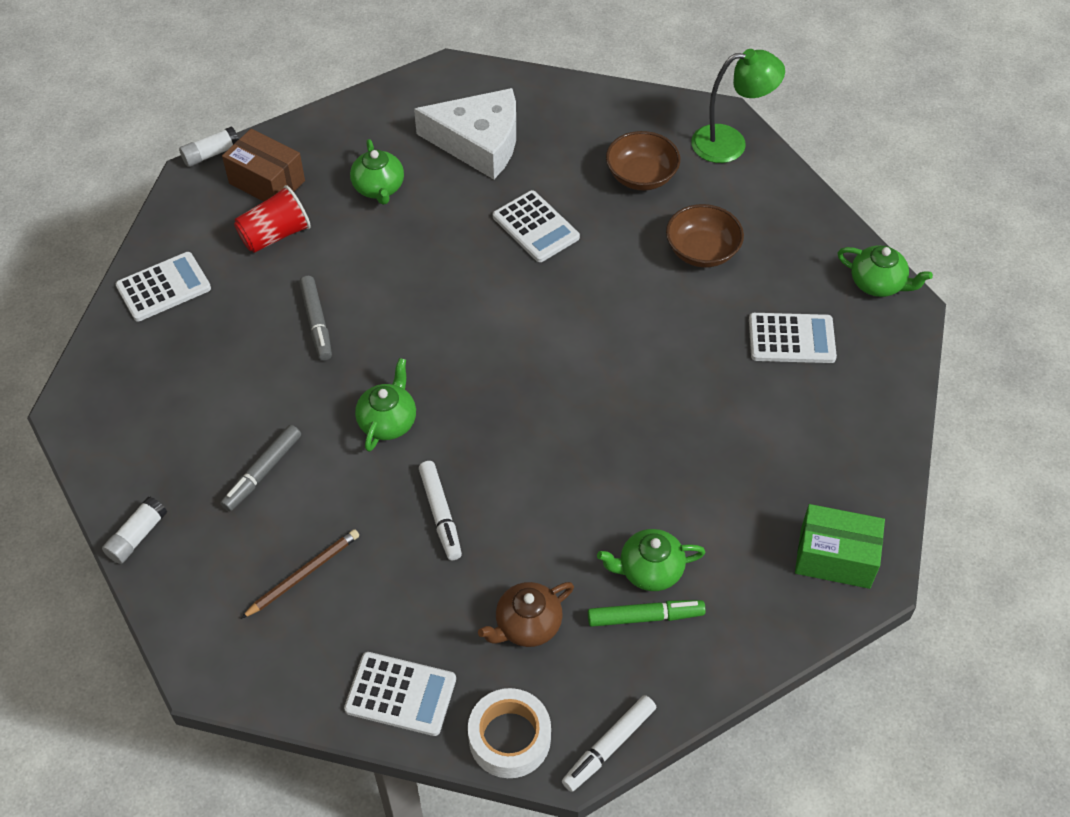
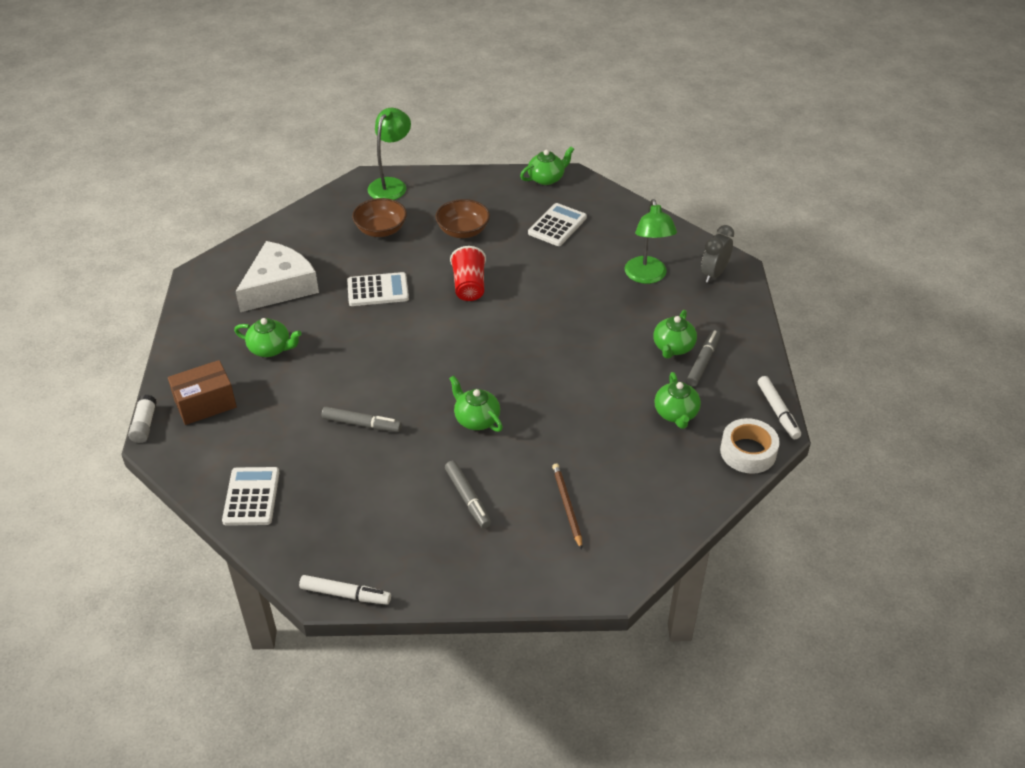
camera: 60 degrees left, 10 degrees down
white glue stick [102,497,167,564] -> none
red cup [234,185,311,253] -> red cup moved to [450,246,486,301]
white calculator [344,652,456,736] -> none
white marker [419,461,462,560] -> white marker moved to [299,575,391,605]
brown teapot [478,582,574,647] -> green teapot [654,372,701,429]
green marker [588,600,706,627] -> grey marker [687,330,720,386]
green box [795,504,885,589] -> grey clock [701,225,734,283]
none -> green lamp [625,199,677,284]

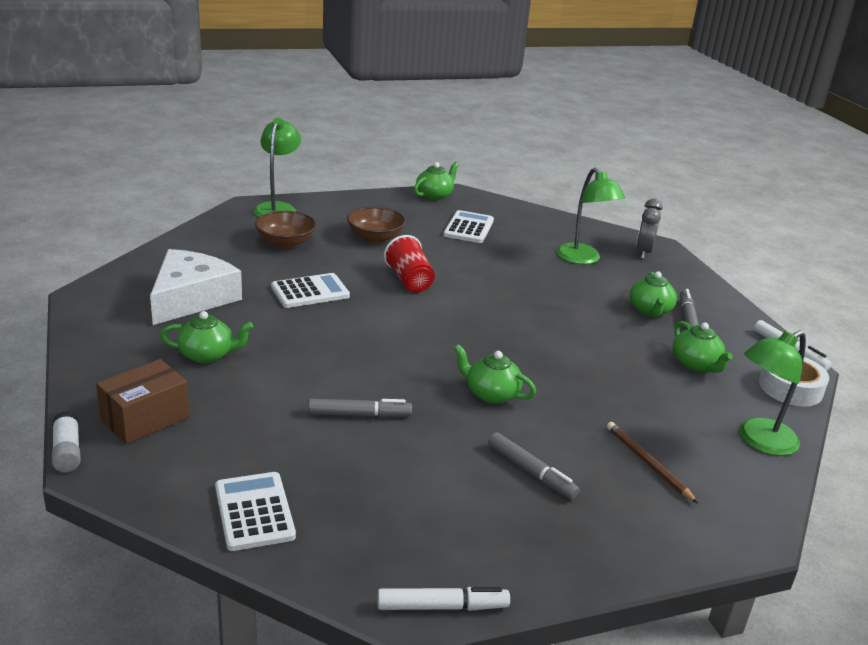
camera: 20 degrees left, 15 degrees down
none -> green lamp [739,330,806,456]

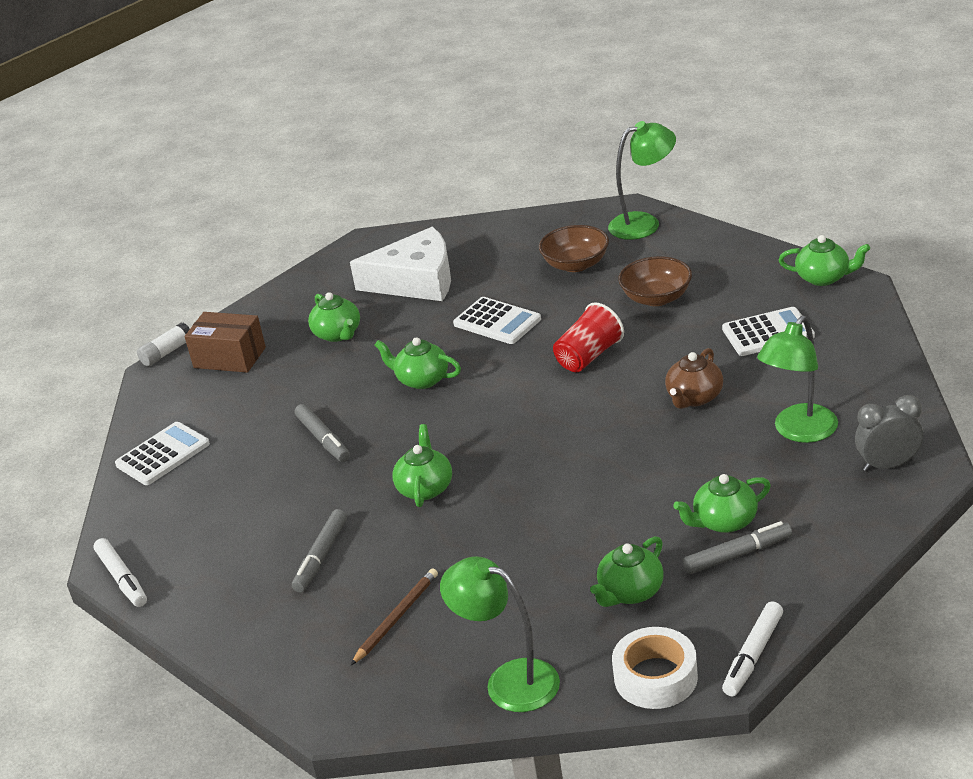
camera: 70 degrees right, 5 degrees up
none -> green teapot [375,337,461,389]
none -> brown teapot [665,348,723,409]

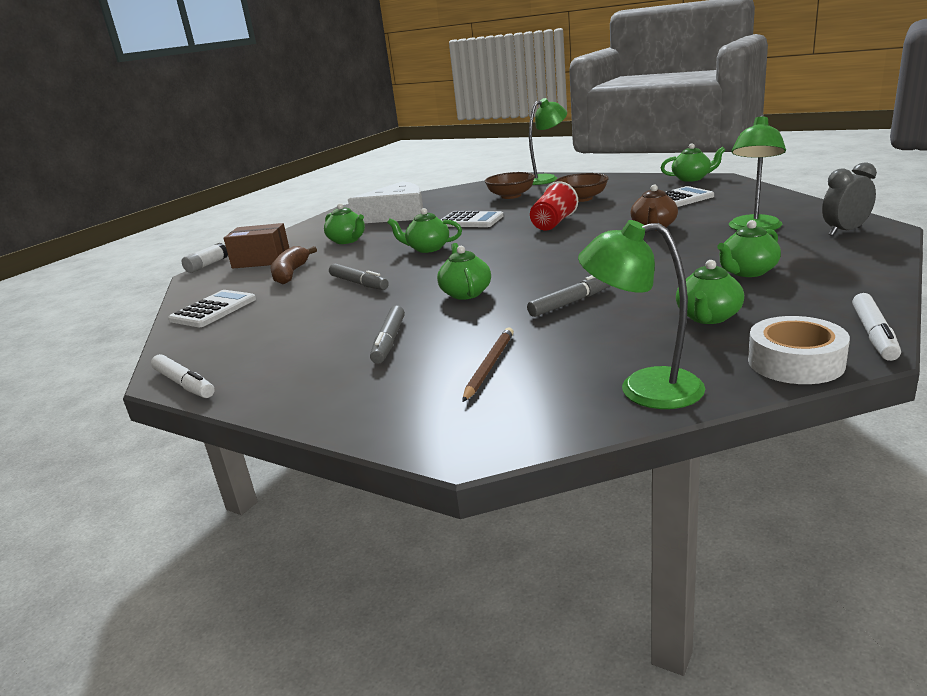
camera: 15 degrees left, 10 degrees down
grey marker [683,521,792,574] -> grey marker moved to [527,275,610,317]
none -> brown banana [270,246,317,284]

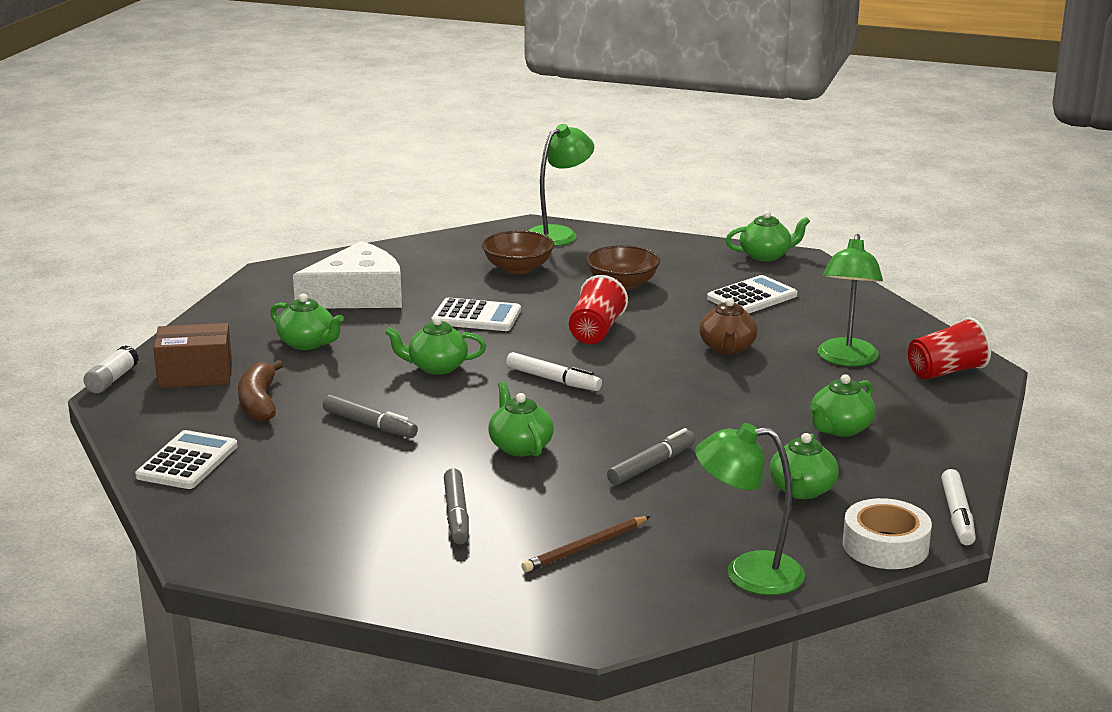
camera: 15 degrees left, 0 degrees up
white marker [151,354,215,398] -> white marker moved to [506,352,602,391]
brown pencil [462,327,514,402] -> brown pencil turned 135 degrees counterclockwise [521,516,650,572]
grey clock [822,162,877,236] -> red cup [908,317,991,380]

